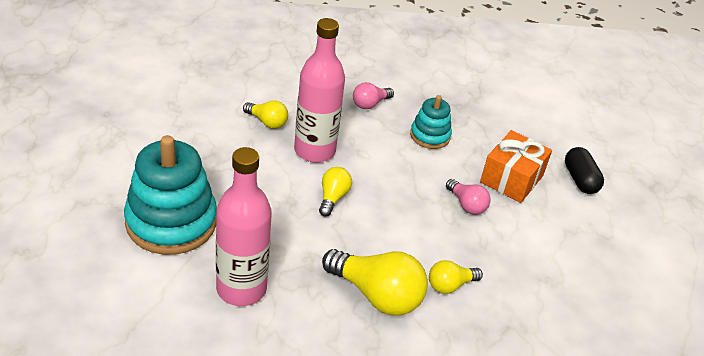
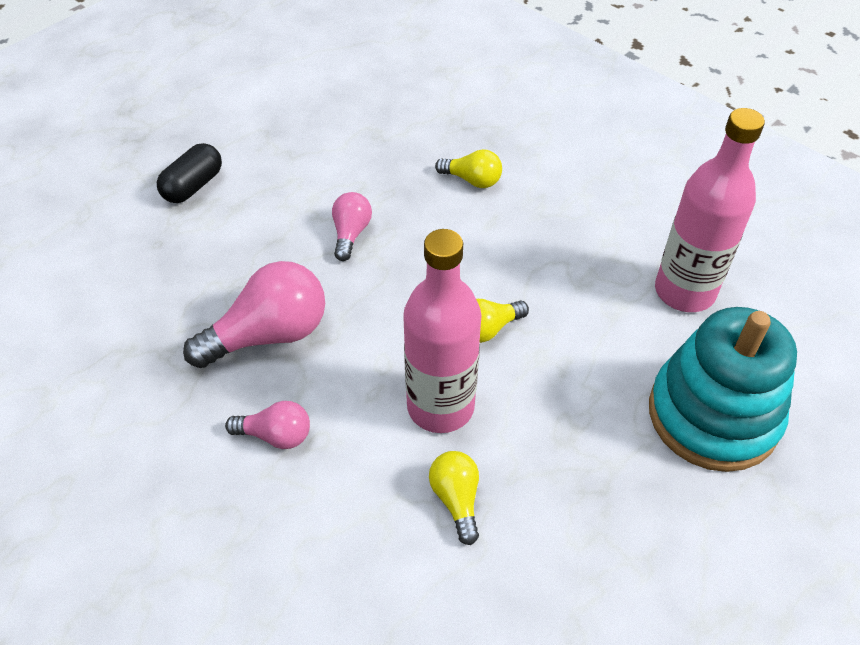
camera: 130 degrees left, 10 degrees up
yellow light bulb [322,249,428,315] -> none
turquoise stacking toy [410,95,452,149] -> pink light bulb [183,261,325,368]
orange gift [480,130,552,203] -> none

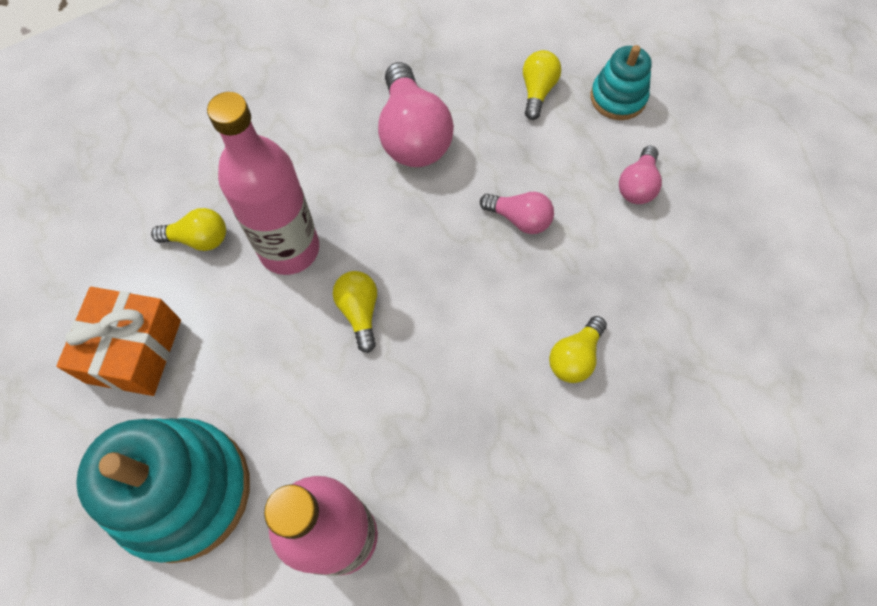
camera: 105 degrees right, 15 degrees up
black capsule [157,143,222,203] -> turquoise stacking toy [590,45,652,120]
pink light bulb [225,401,310,449] -> pink light bulb moved to [619,146,662,204]
none -> orange gift [56,287,181,396]
none -> yellow light bulb [523,50,561,120]

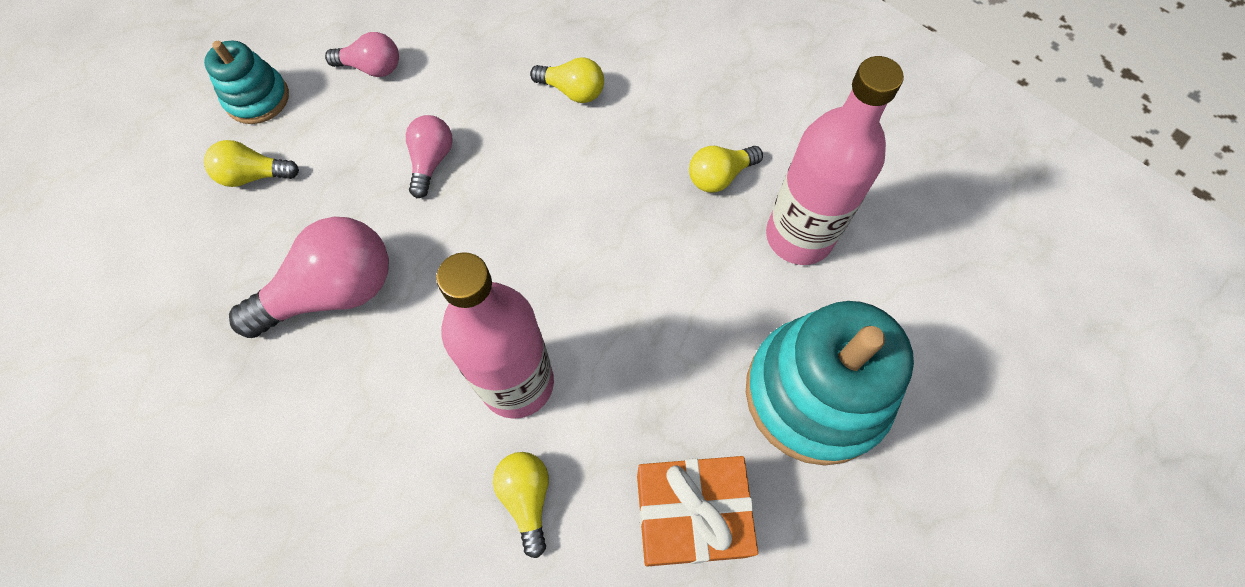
camera: 105 degrees left, 0 degrees up
yellow light bulb [333,271,377,353] -> yellow light bulb moved to [689,146,763,193]

